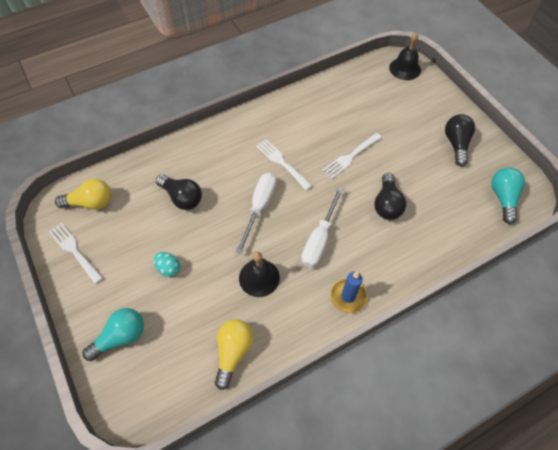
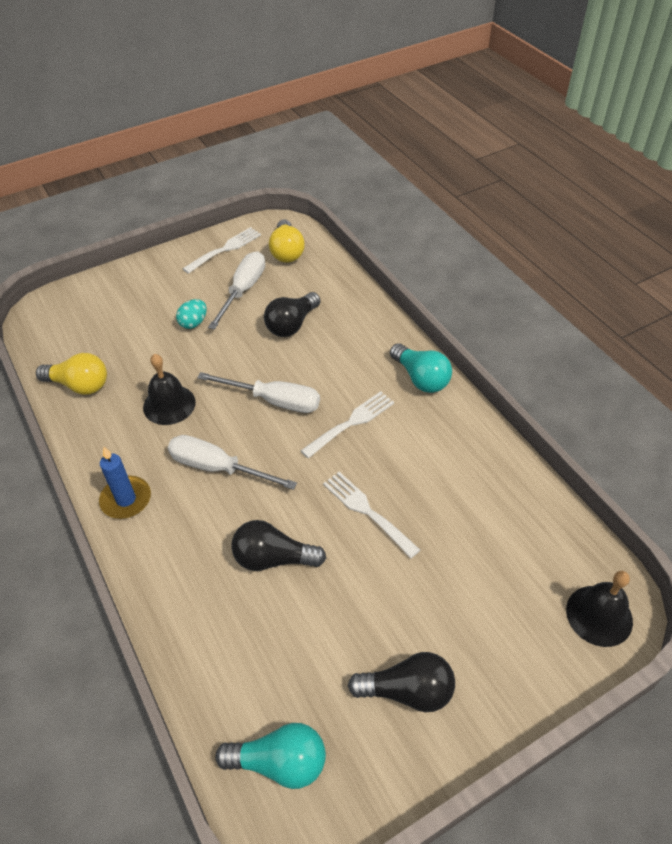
camera: 90 degrees right, 10 degrees down
turquoise light bulb [83,308,144,361] -> turquoise light bulb moved to [390,343,452,393]
none -> white screwdriver [208,251,265,330]

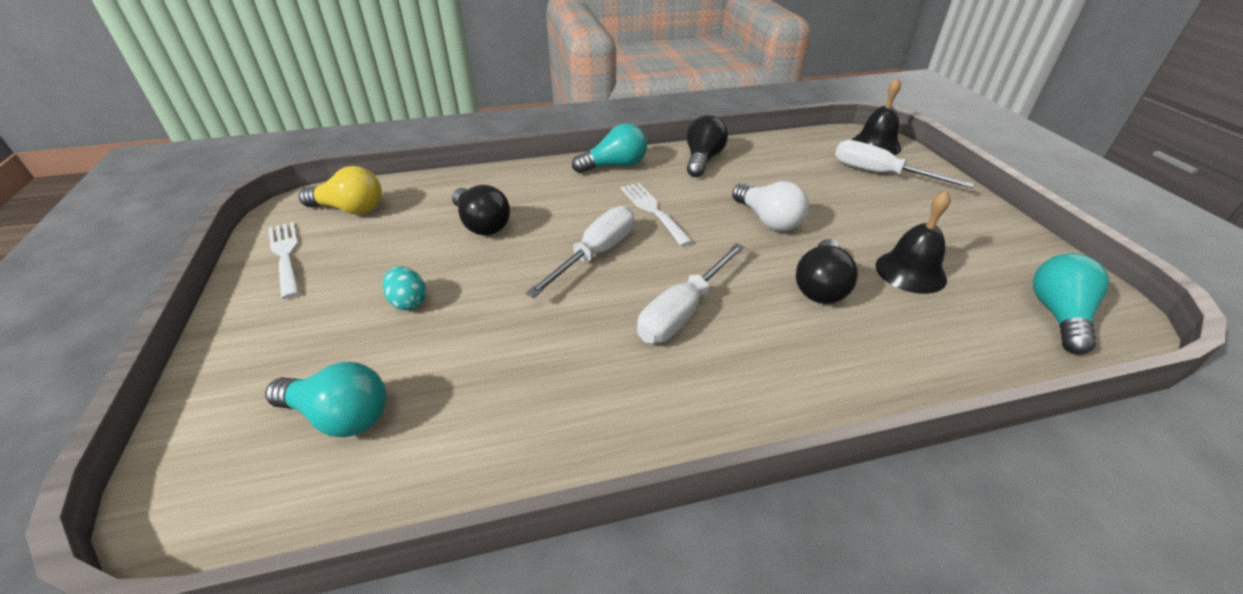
camera: 75 degrees left, 10 degrees down
yellow light bulb [36,353,107,395] -> none
blue candle [99,447,151,519] -> none
black bell [143,354,196,425] -> black bell moved to [875,190,951,294]
white screwdriver [208,251,265,330] -> white screwdriver moved to [835,140,974,188]
white fork [323,472,420,558] -> white light bulb [732,181,809,231]
black light bulb [348,652,455,712] -> black light bulb moved to [687,115,728,177]
none -> turquoise light bulb [265,362,386,437]

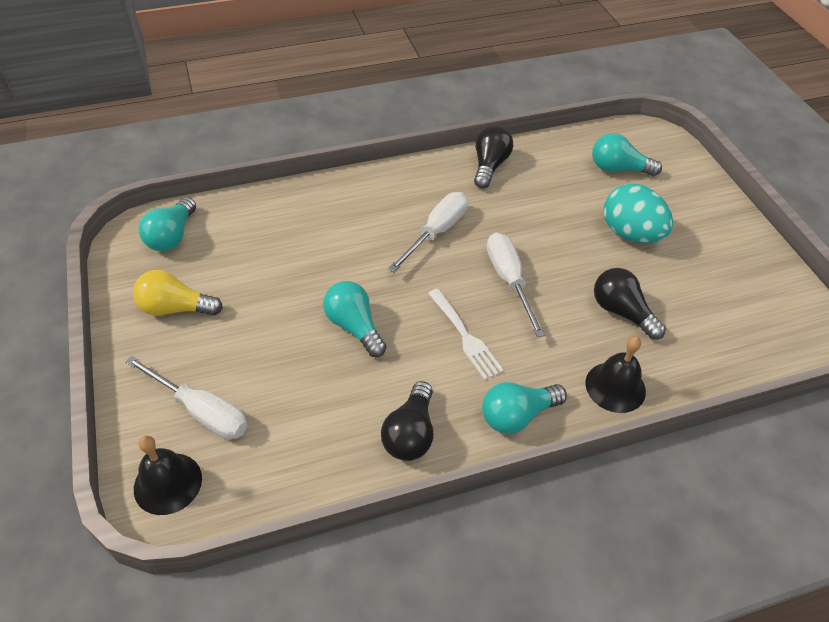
camera: 175 degrees right, 10 degrees up
white fork [269,222,299,299] -> none
yellow light bulb [299,166,382,214] -> yellow light bulb moved to [133,270,223,316]
turquoise egg [383,266,426,310] -> turquoise egg [604,184,673,243], size x1.97
white screwdriver [526,206,634,298] -> white screwdriver turned 135 degrees clockwise [487,233,545,337]
white light bulb [732,181,809,231] -> turquoise light bulb [323,281,387,357]
black light bulb [796,239,858,304] -> black light bulb moved to [474,125,513,188]
black bell [875,190,951,294] -> black bell moved to [586,336,646,413]

